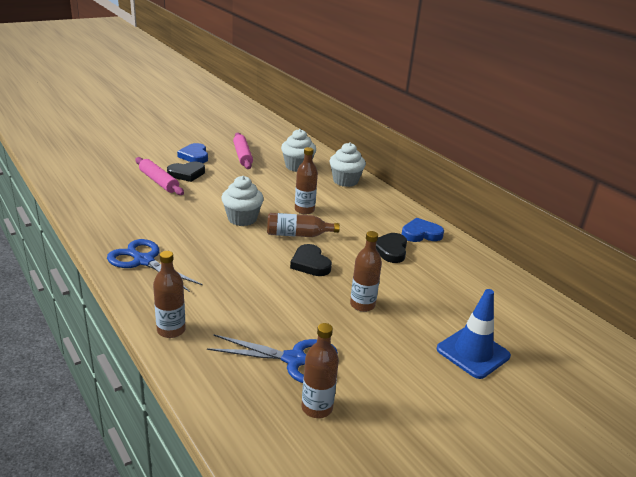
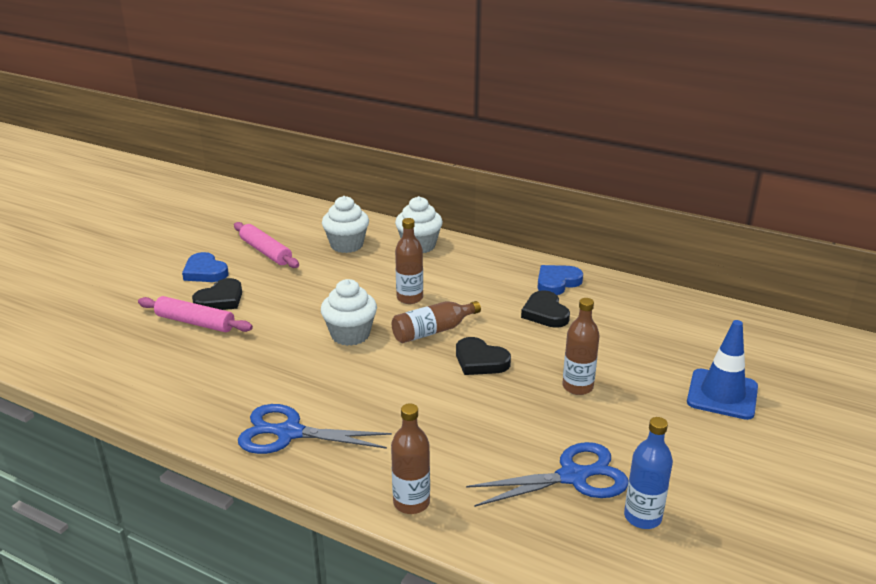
camera: 25 degrees left, 0 degrees up
brown bottle [302,323,339,418] -> blue bottle [624,417,673,529]

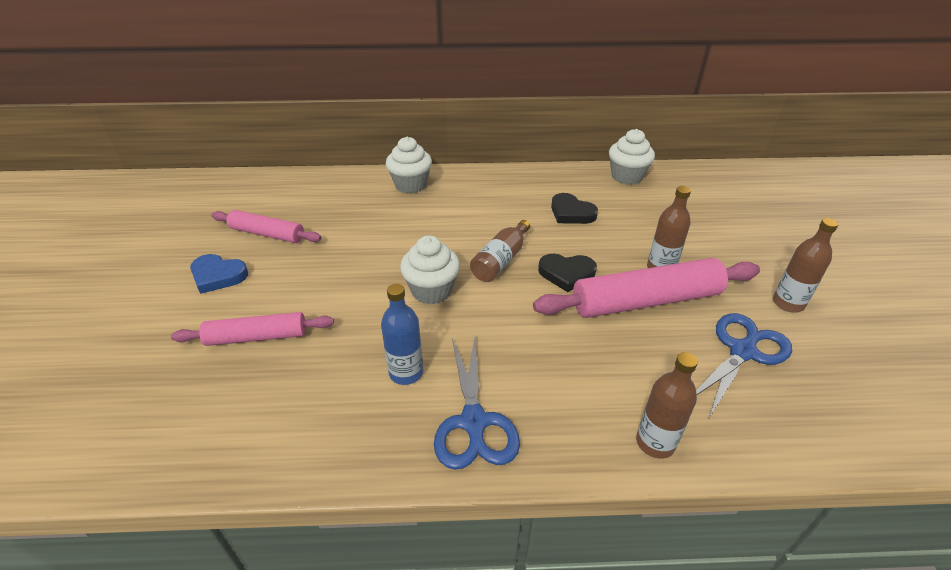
camera: 30 degrees left, 10 degrees up
black heart [192,278,242,310] -> none
blue scissors [238,404,392,454] -> blue scissors turned 75 degrees counterclockwise [434,337,520,470]
white cupcake [322,196,369,253] -> white cupcake moved to [609,129,655,185]
brown bottle [395,218,423,304] -> brown bottle moved to [773,218,839,312]
blue heart [537,265,583,295] -> none
blue bottle [624,417,673,529] -> blue bottle moved to [381,284,423,385]
blue traffic cone [687,320,758,420] -> none
none -> pink rolling pin [533,258,760,318]

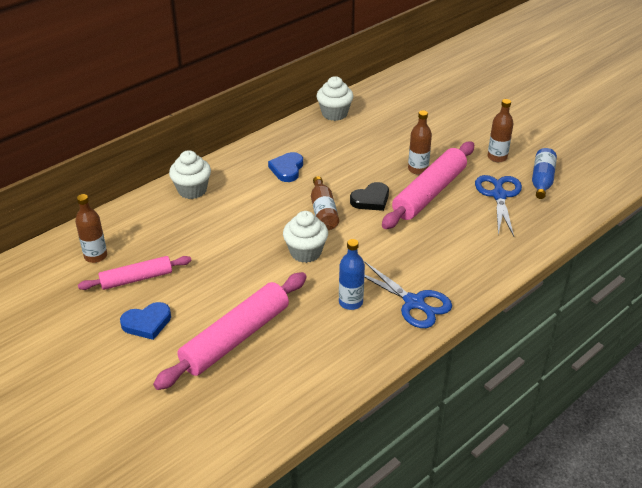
camera: 40 degrees left, 0 degrees up
pink rolling pin [171,312,334,346] -> pink rolling pin [153,272,307,390], size x1.66
black heart [551,193,598,224] -> none
brown bottle [636,352,698,459] -> brown bottle moved to [75,194,107,263]
none -> blue heart [268,152,303,182]
none -> blue bottle [532,148,557,199]

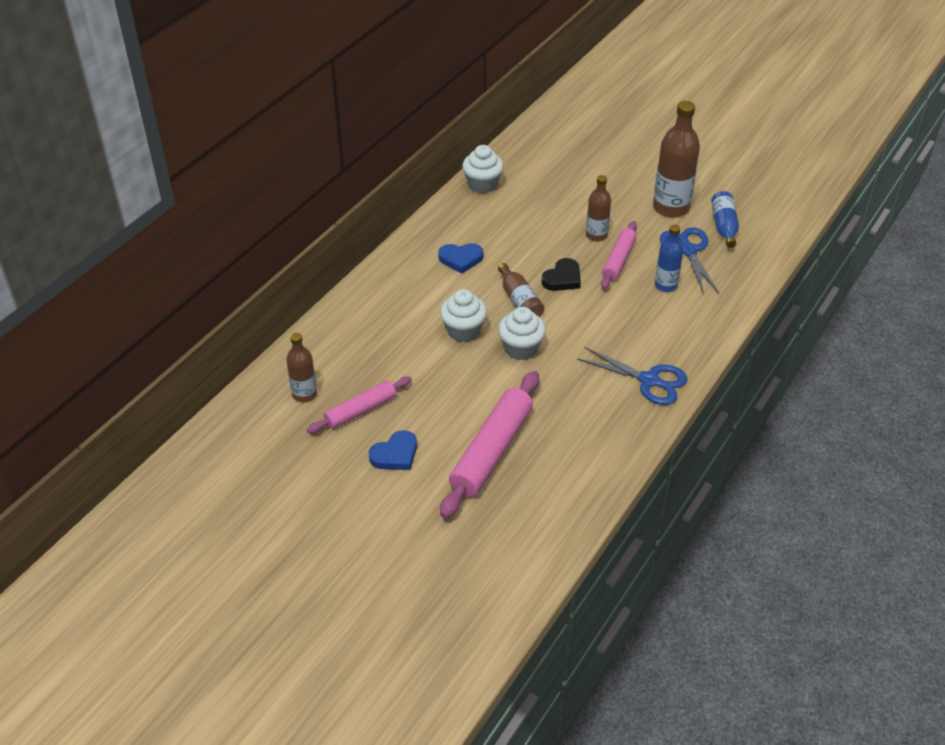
camera: 15 degrees left, 5 degrees up
white cupcake [169,150,211,199] -> white cupcake moved to [440,289,487,342]
blue heart [268,152,303,182] -> blue heart turned 90 degrees counterclockwise [438,243,483,274]
blue bottle [339,239,365,310] -> blue bottle moved to [655,225,683,292]
pink rolling pin [382,142,474,229] -> pink rolling pin [601,221,637,289], size x0.60
brown bottle [487,99,514,162] -> brown bottle [653,101,700,218], size x1.73

